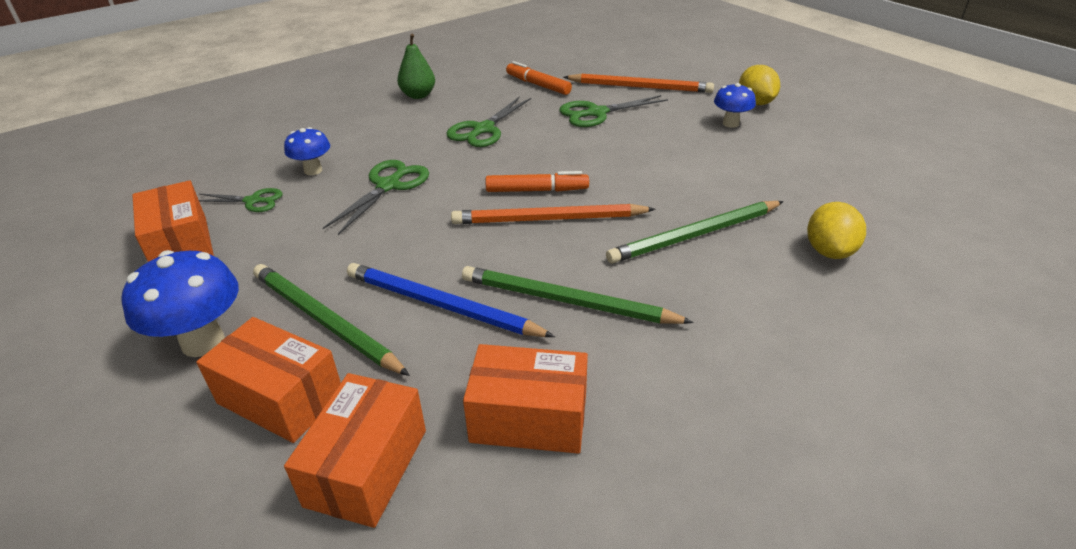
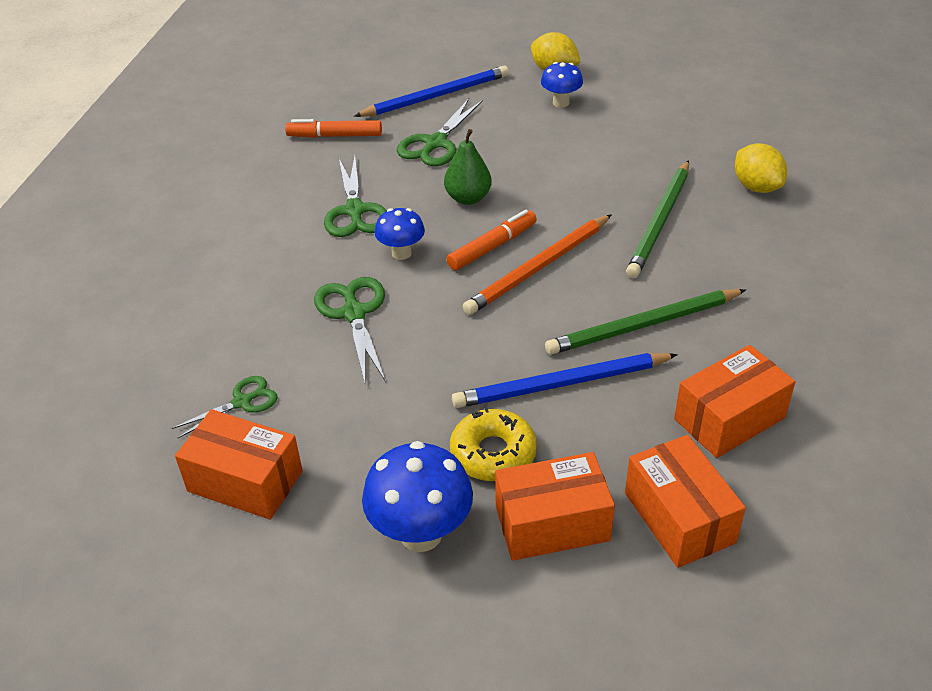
camera: 40 degrees left, 5 degrees up
green pencil [253,264,410,376] -> yellow donut [450,406,537,481]
blue mushroom [284,127,330,175] -> blue mushroom moved to [375,208,425,260]
green pear [397,34,435,99] -> green pear moved to [444,129,492,205]
orange pencil [564,74,714,93] -> blue pencil [354,66,509,117]

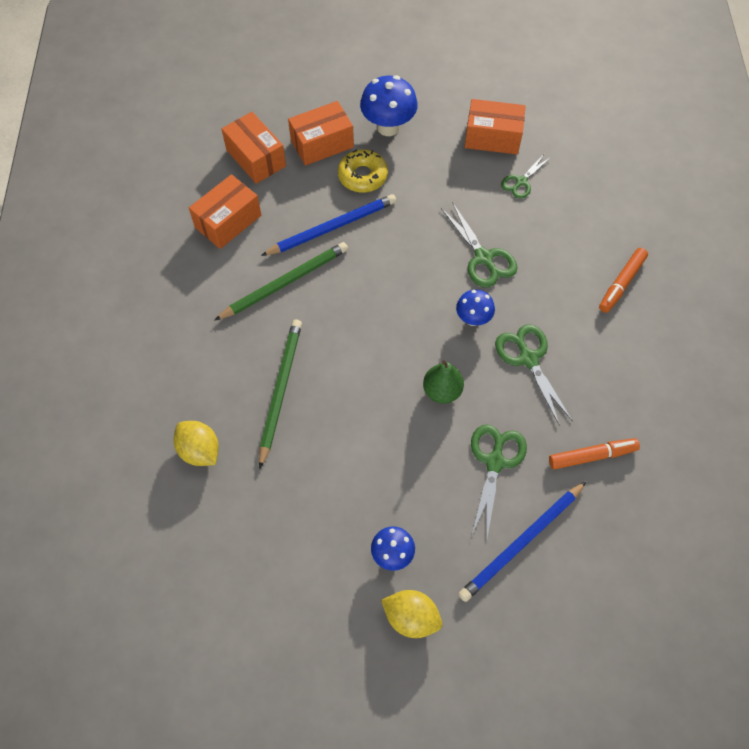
camera: 165 degrees right, 20 degrees up
orange marker [447,210,537,271] -> orange marker moved to [599,248,648,313]
orange pencil [462,214,612,315] -> none

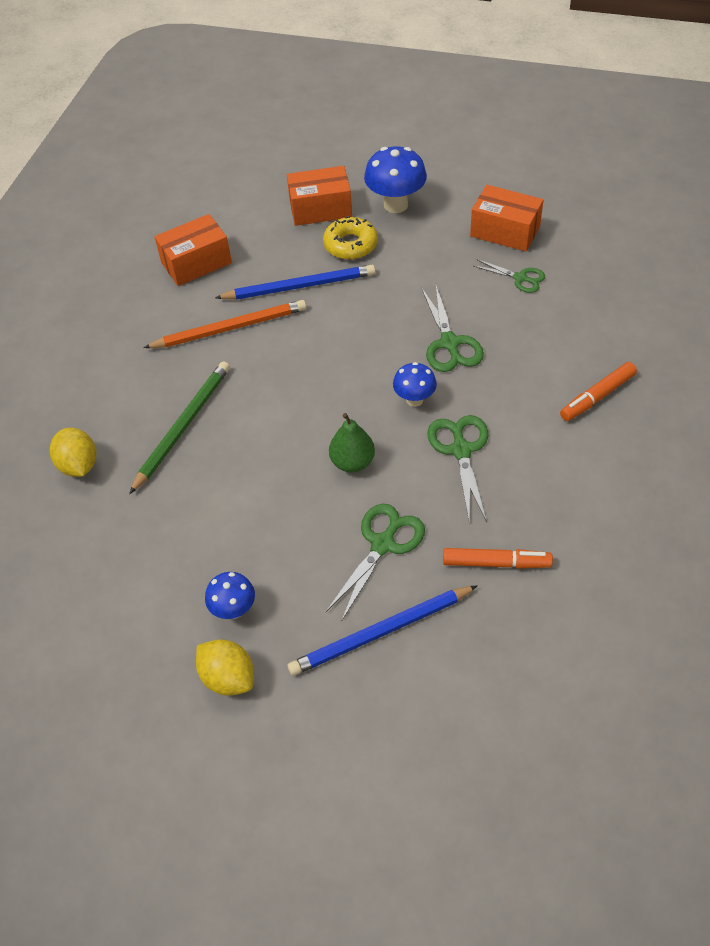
camera: 20 degrees right, 10 degrees down
green pencil [214,242,348,321] -> orange pencil [143,300,307,348]
orange box [221,112,286,184] -> none
green scissors [501,153,551,199] -> green scissors turned 120 degrees counterclockwise [473,259,545,293]

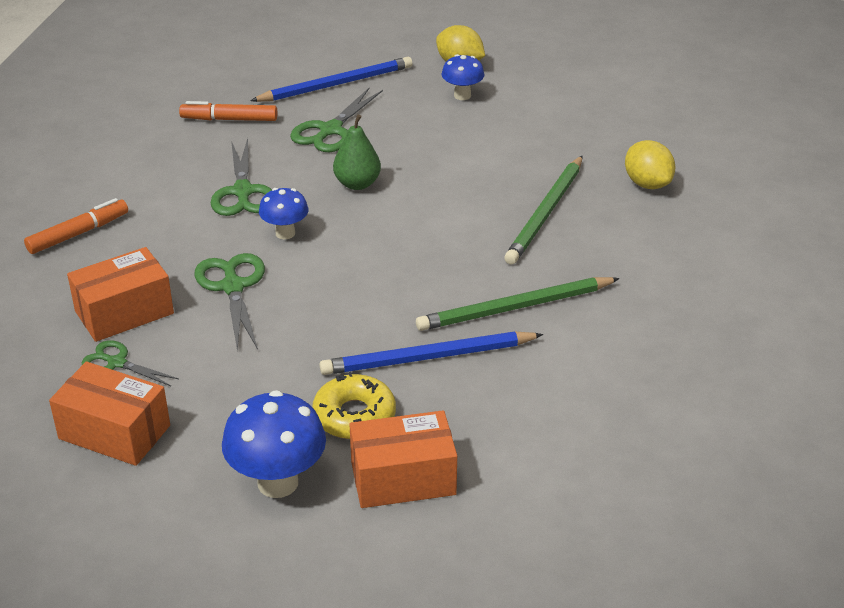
camera: 175 degrees right, 15 degrees down
orange pencil [143,300,307,348] -> green pencil [416,277,620,331]
orange box [154,214,232,286] -> orange box moved to [67,247,174,342]

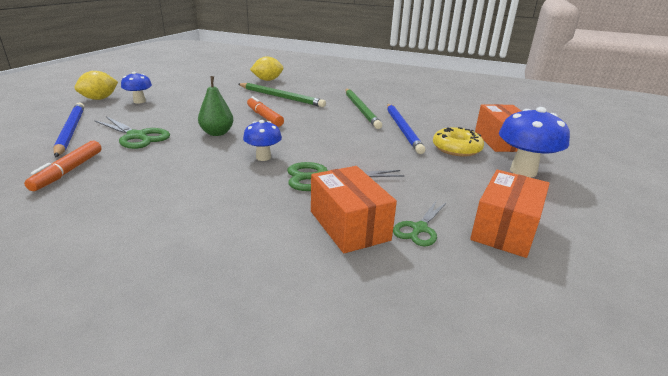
camera: 85 degrees left, 10 degrees down
orange marker [24,198,128,254] -> orange marker moved to [247,96,284,127]
green scissors [210,138,272,216] -> none

